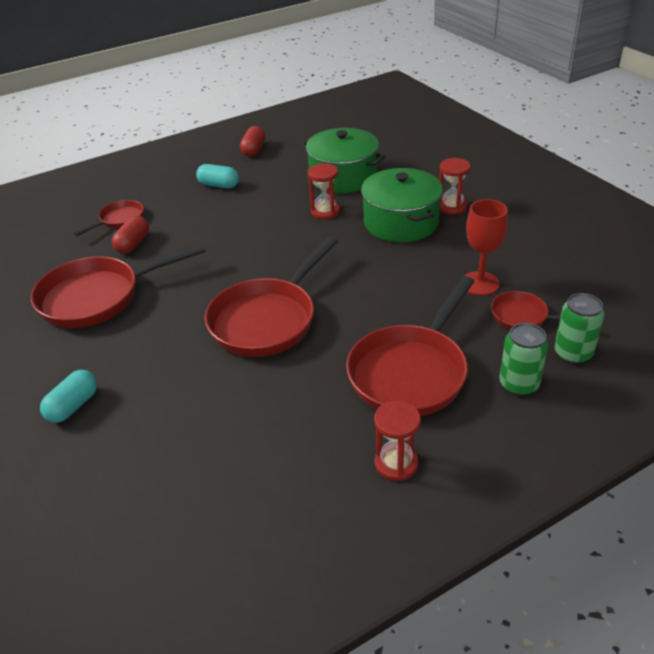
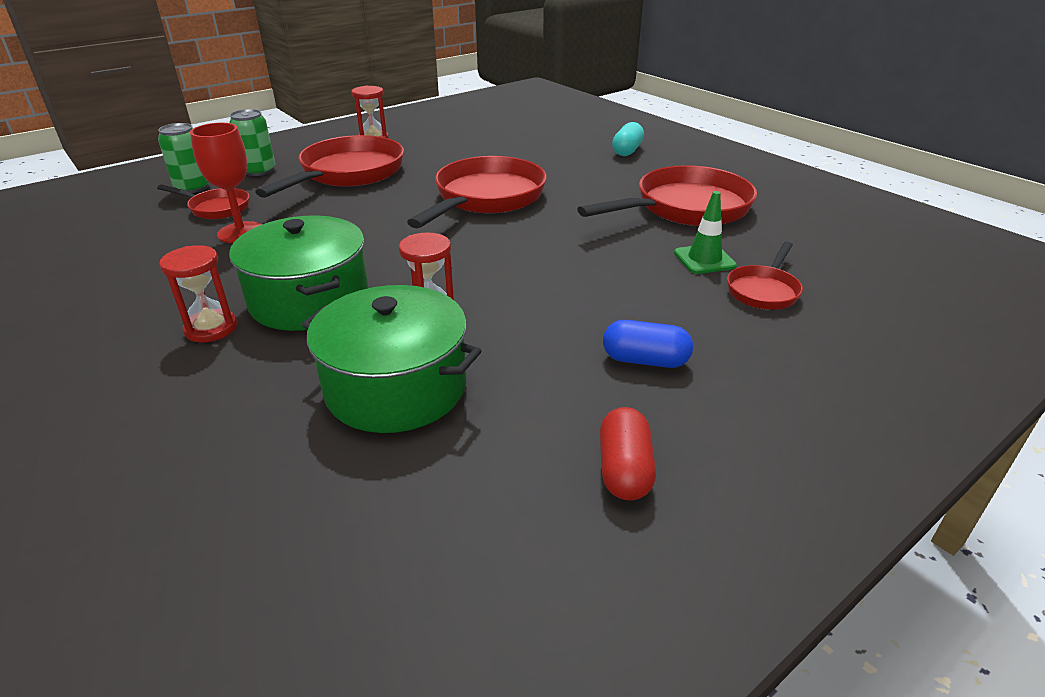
camera: 170 degrees right, 5 degrees down
red capsule [112,216,149,254] -> green traffic cone [674,191,737,274]
turquoise capsule [196,164,239,188] -> blue capsule [603,320,693,368]

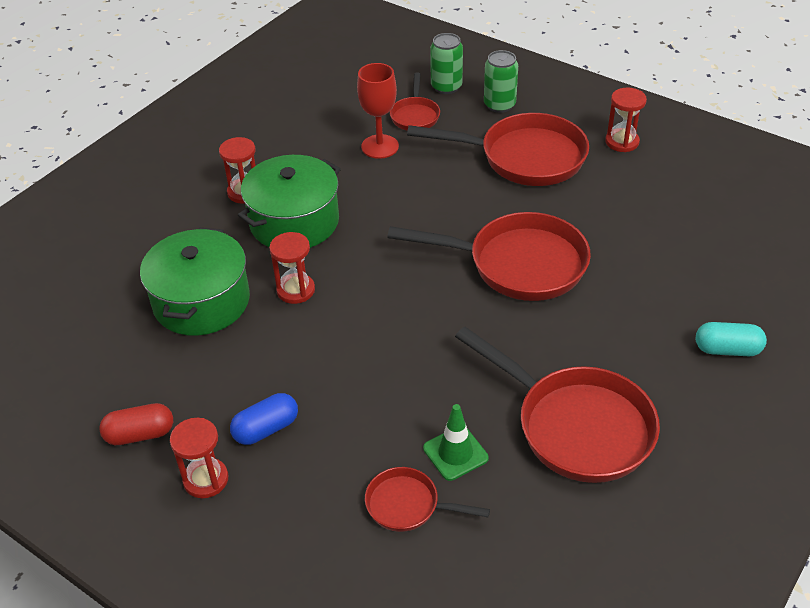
camera: 75 degrees right, 10 degrees up
blue capsule [603,320,693,368] -> blue capsule turned 60 degrees clockwise [230,393,298,445]
none -> red hourglass [170,418,228,498]

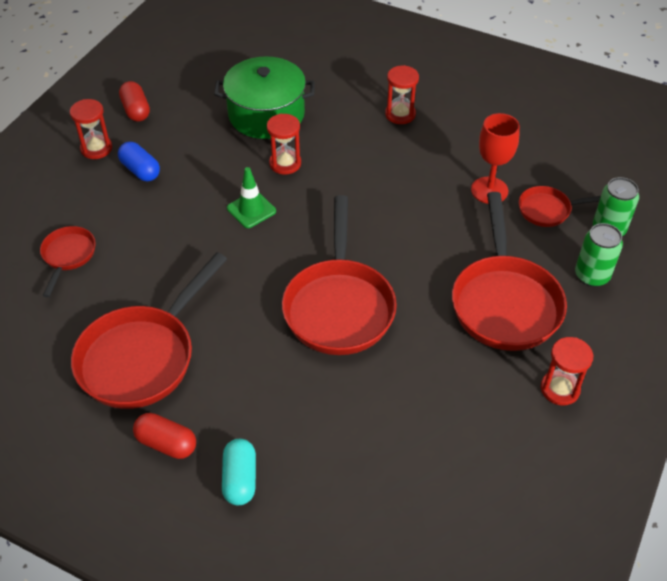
camera: 80 degrees right, 5 degrees up
green pot [238,155,341,248] -> none
green traffic cone [423,404,489,481] -> green traffic cone moved to [227,167,276,228]
none -> red capsule [133,413,196,459]

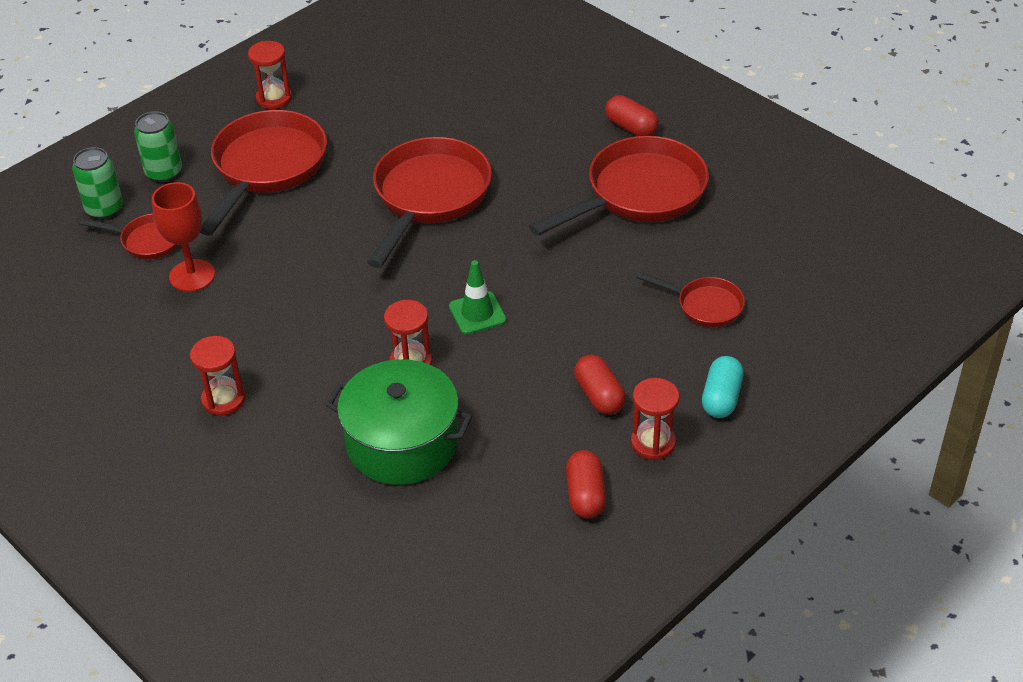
camera: 160 degrees left, 5 degrees down
red pan [40,226,95,298] -> red pan turned 90 degrees counterclockwise [636,272,745,327]
blue capsule [118,142,160,181] -> red capsule [574,355,626,415]
turquoise capsule [222,439,256,505] -> turquoise capsule moved to [702,356,744,418]

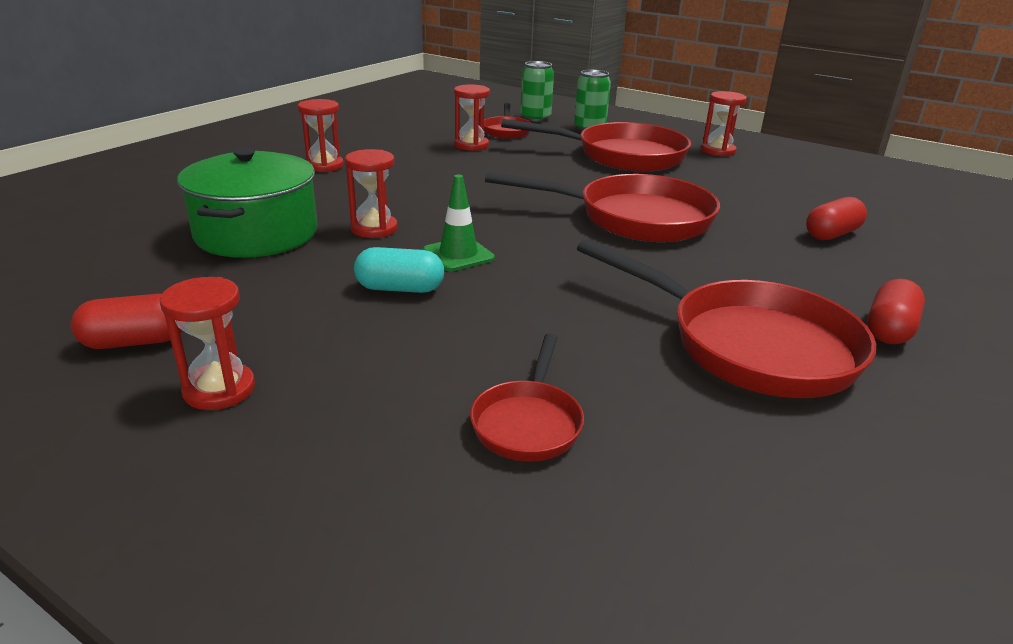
camera: 75 degrees right, 15 degrees down
red goblet [152,182,215,292] -> red hourglass [454,84,490,151]
red capsule [574,355,626,415] -> red capsule moved to [806,197,867,240]
turquoise capsule [702,356,744,418] -> turquoise capsule moved to [354,247,444,293]

